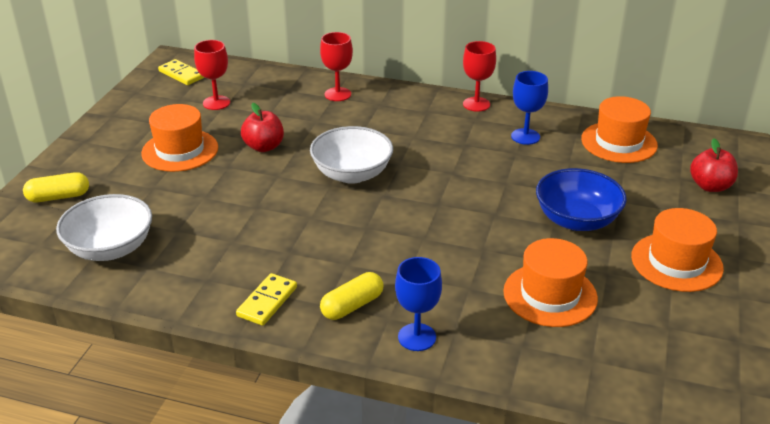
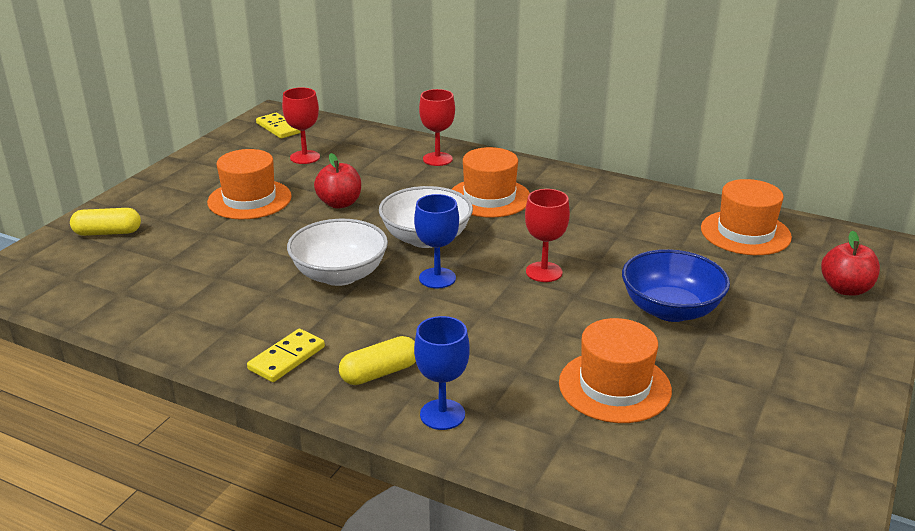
camera: 10 degrees right, 5 degrees down
white bowl [56,194,152,261] -> white bowl moved to [287,219,388,286]
red goblet [463,41,496,112] -> red goblet moved to [525,189,570,282]
blue goblet [511,71,548,145] -> blue goblet moved to [414,194,459,288]
orange hat [631,208,724,292] -> orange hat moved to [451,147,530,217]

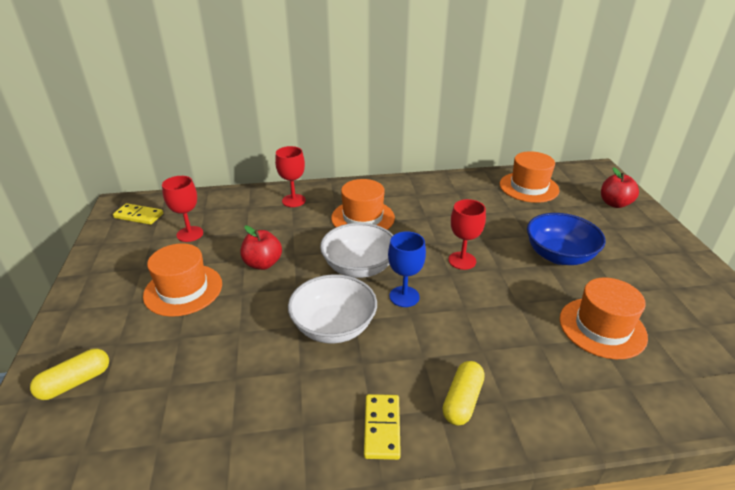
camera: 35 degrees left, 5 degrees up
blue goblet [414,316,470,430] -> none

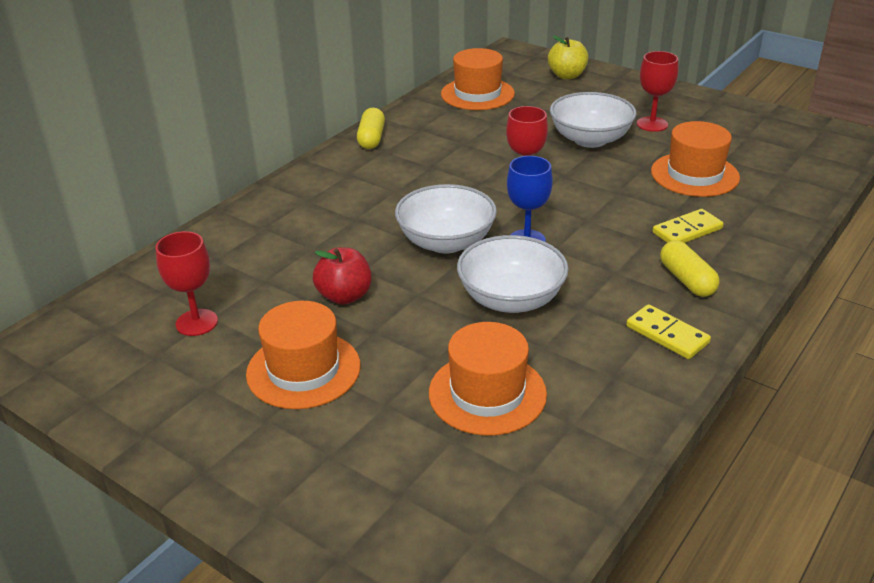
camera: 45 degrees left, 0 degrees up
yellow capsule [30,349,109,400] -> yellow capsule moved to [357,108,385,149]
yellow domino [113,203,163,225] -> yellow domino moved to [653,209,724,243]
red goblet [275,146,306,207] -> red goblet moved to [637,51,678,132]
orange hat [331,179,395,230] -> orange hat moved to [429,322,547,436]
blue bowl [527,213,606,265] -> white bowl [550,92,637,148]
red apple [601,167,639,208] -> yellow apple [548,35,588,79]

